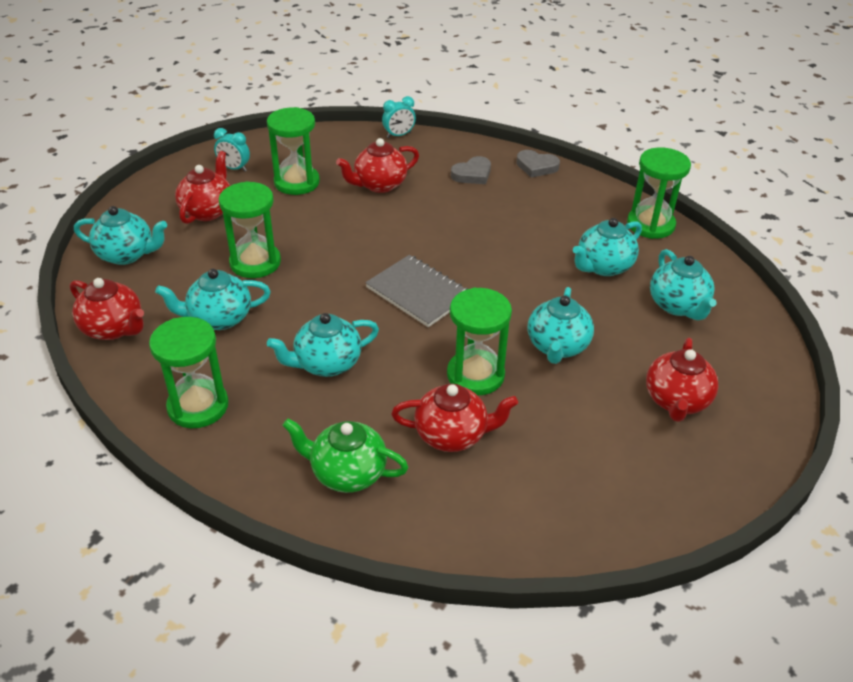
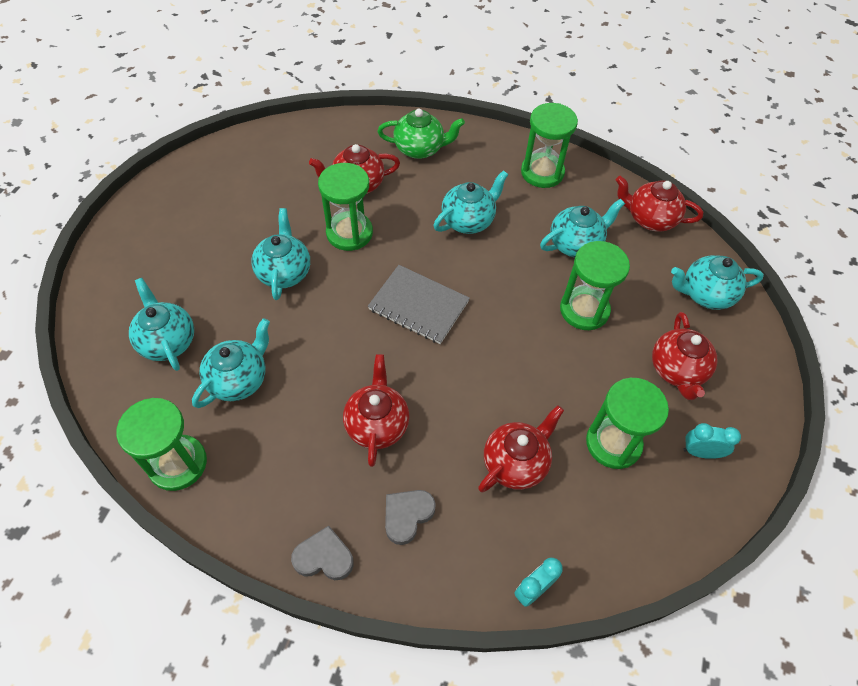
camera: 165 degrees right, 15 degrees up
red teapot [646,338,719,422] -> red teapot moved to [343,354,409,467]

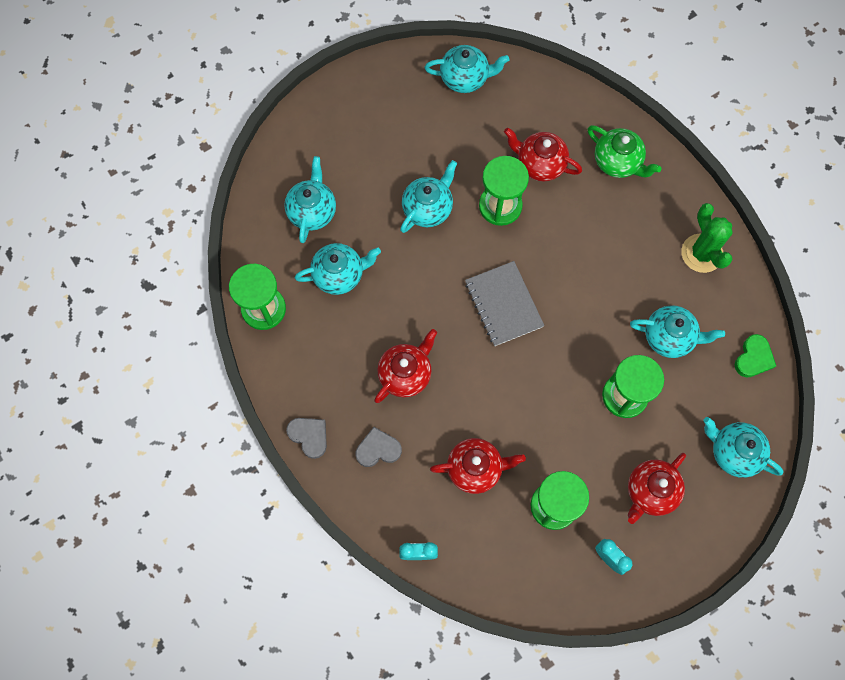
camera: 40 degrees right, 15 degrees up
turquoise teapot [434,170,508,234] -> turquoise teapot moved to [424,45,509,93]
green hourglass [521,103,578,188] -> green cactus [681,203,732,273]
red teapot [616,176,703,232] -> green heart [735,334,776,378]

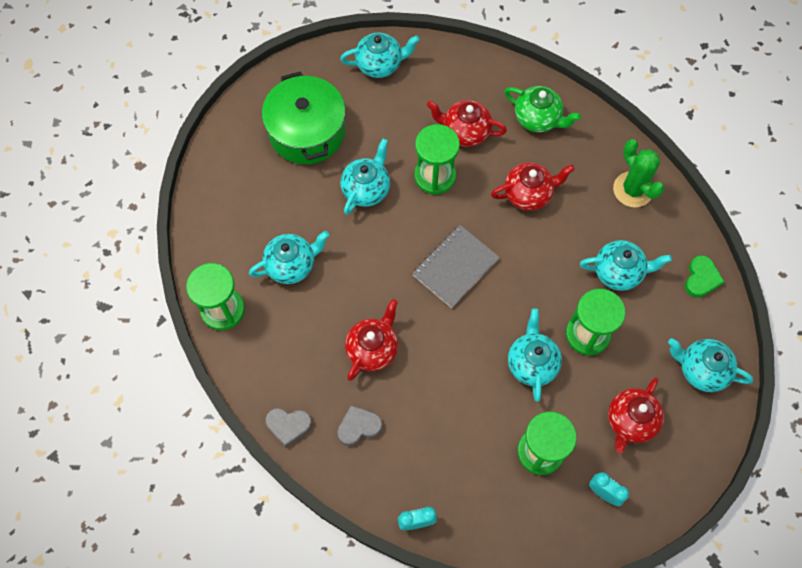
camera: 10 degrees left, 5 degrees down
turquoise teapot [284,156,336,243] -> turquoise teapot moved to [508,309,562,402]
grey heart [286,418,327,459] -> grey heart turned 150 degrees clockwise [265,408,312,448]
red teapot [430,438,526,494] -> red teapot moved to [491,162,575,211]
grey notebook [465,261,545,346] -> grey notebook turned 75 degrees clockwise [412,225,500,308]
none -> green pot [262,71,345,164]

